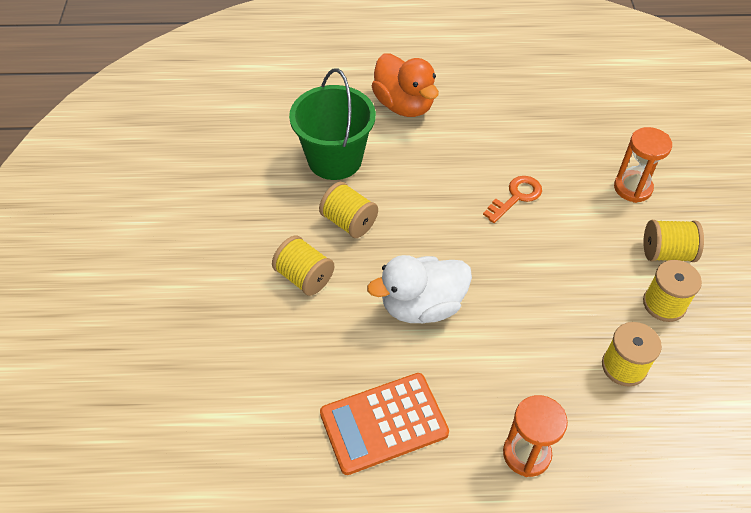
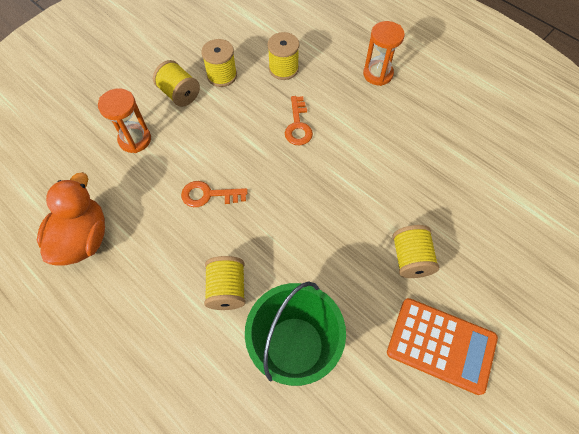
camera: 135 degrees left, 10 degrees up
yellow spool [319,182,378,238] -> yellow spool moved to [204,256,245,310]
orange calculator [320,373,449,475] -> orange calculator moved to [387,298,498,395]
white duck [367,255,472,323] -> none
orange duck [372,54,439,117] -> orange duck moved to [37,172,105,265]
none -> orange key [285,96,313,145]

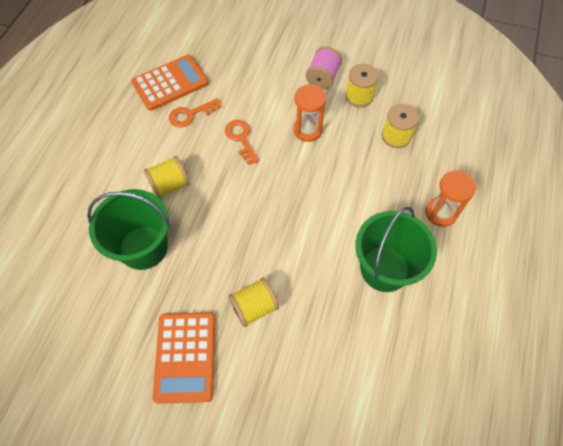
camera: 65 degrees right, 0 degrees up
orange duck [37,172,105,265] -> orange calculator [131,55,208,111]
orange hourglass [98,88,151,153] -> orange hourglass moved to [293,84,326,142]
yellow spool [153,60,200,107] -> pink spool [306,46,342,89]
orange key [285,96,313,145] -> orange key moved to [169,98,221,128]
none -> green bucket [355,207,437,292]

